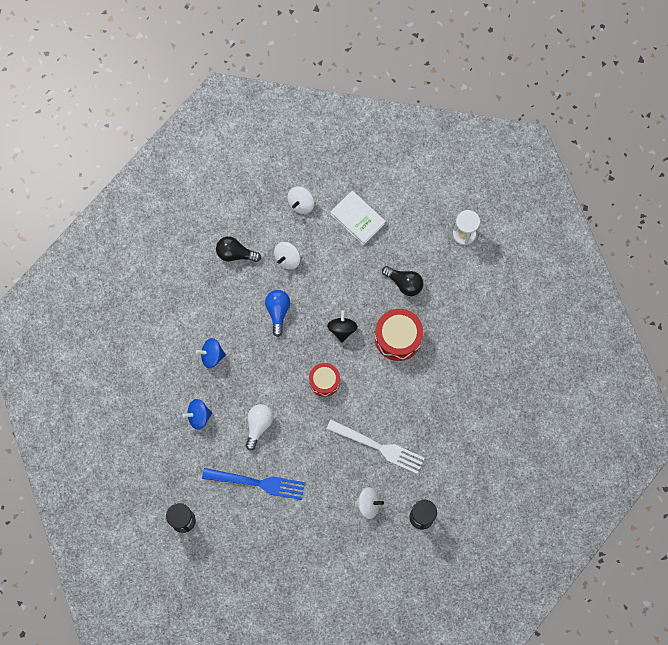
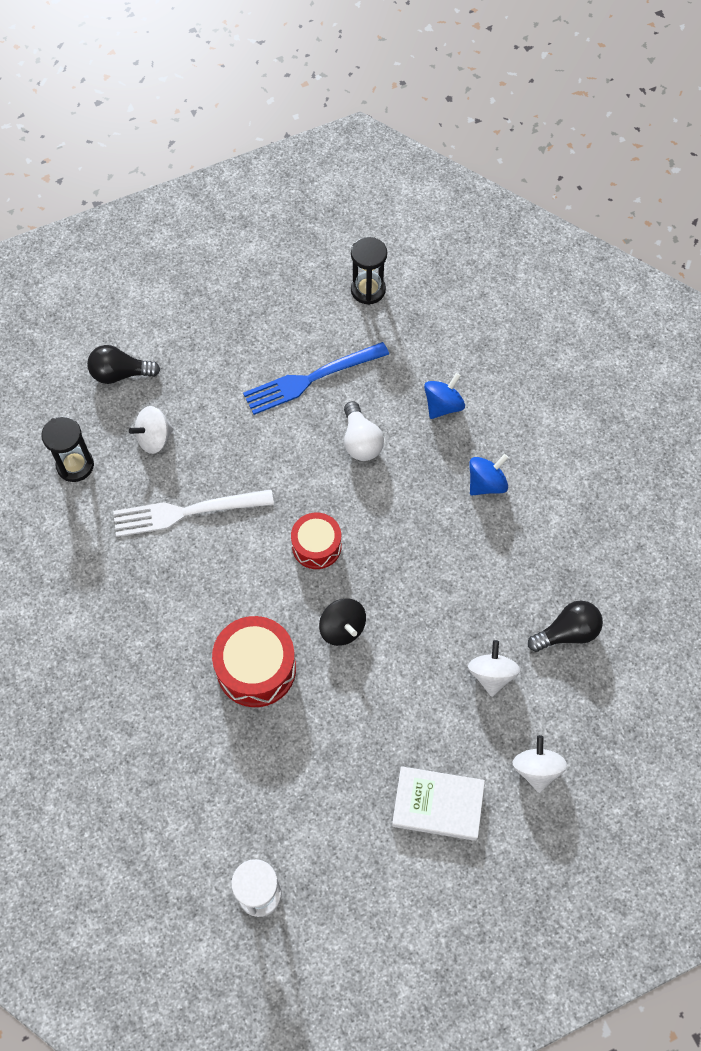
camera: 145 degrees right, 10 degrees down
blue light bulb [265,290,290,337] -> none
black light bulb [382,266,423,296] -> black light bulb moved to [87,345,160,384]

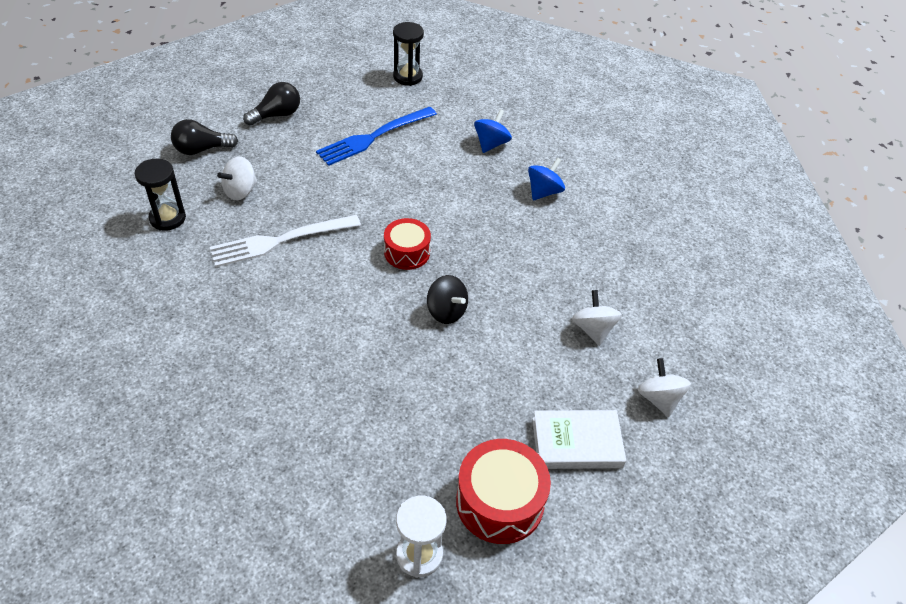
camera: 15 degrees left, 15 degrees down
red drum [212,616,296,707] -> red drum moved to [456,439,551,544]
white light bulb [344,401,384,461] -> none
black light bulb [528,601,603,652] -> black light bulb moved to [243,82,300,126]

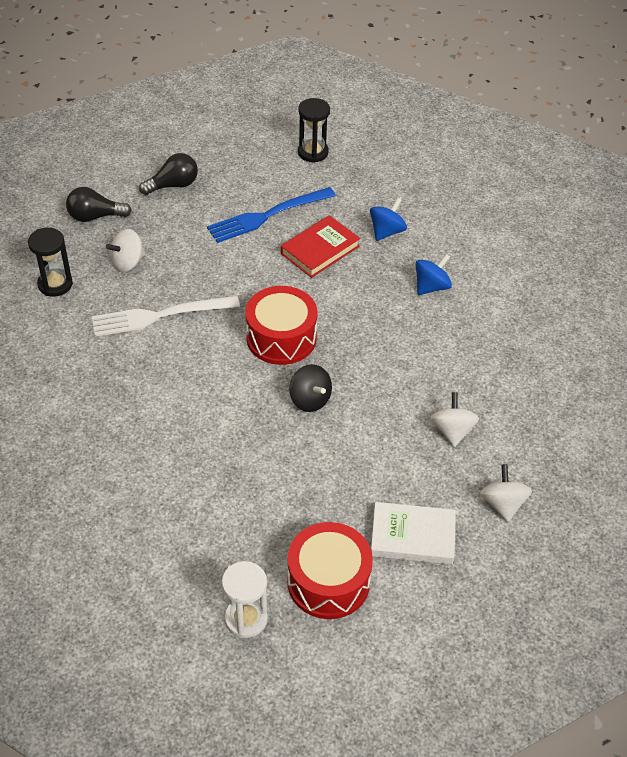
camera: 10 degrees right, 0 degrees up
red drum [384,218,431,270] -> red drum [246,286,318,365], size x1.54
none -> red book [281,215,360,278]

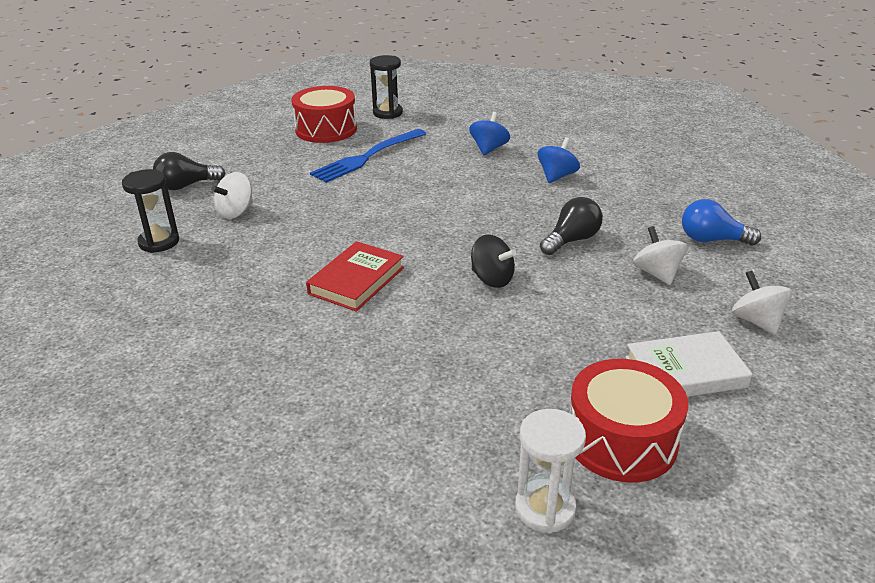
camera: 15 degrees left, 15 degrees down
white fork [92,296,240,337] -> none
black light bulb [139,153,198,195] -> black light bulb moved to [540,197,603,255]
red drum [246,286,318,365] -> red drum moved to [292,86,357,143]
red book [281,215,360,278] -> red book moved to [306,241,404,312]
none -> blue light bulb [682,199,761,245]

